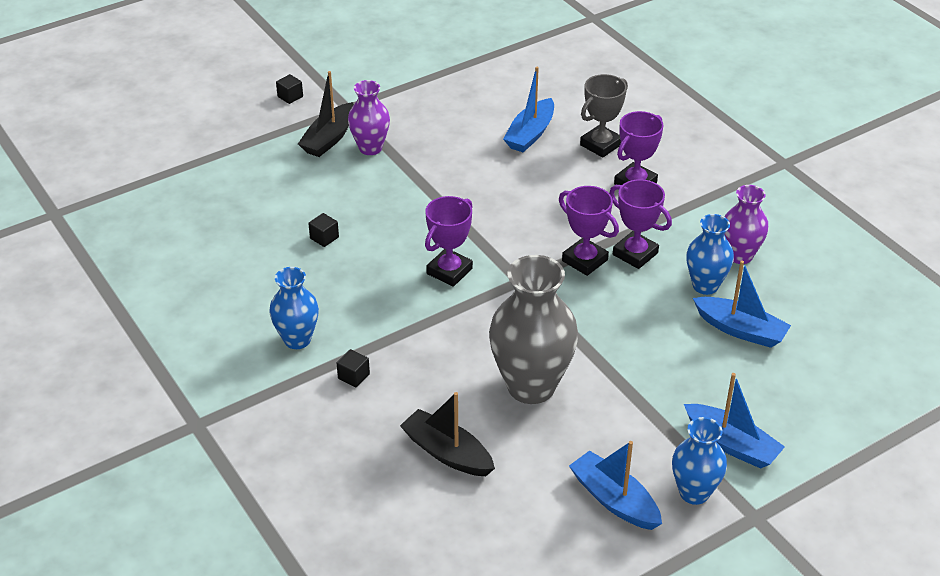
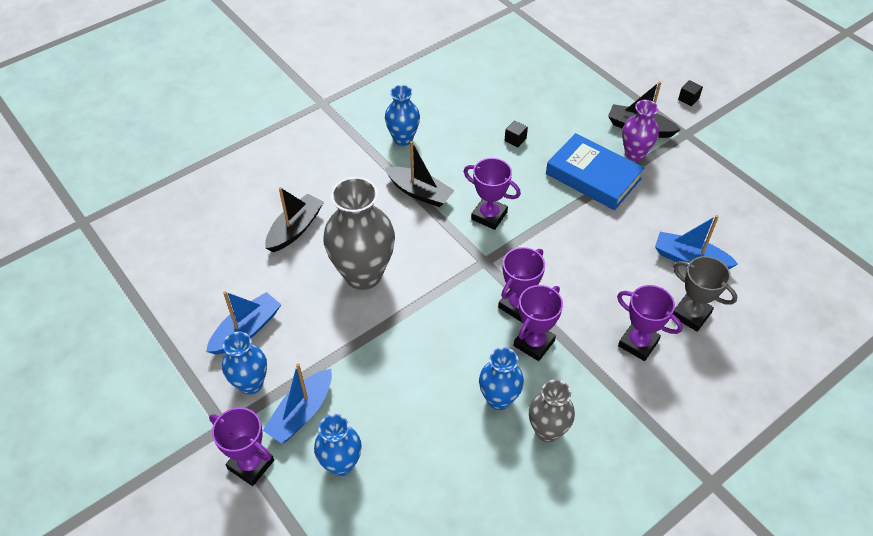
camera: 85 degrees right, 10 degrees up
black cube [337,349,370,387] -> none
blue boat [693,260,791,348] -> none
purple vase [724,185,769,264] -> grey vase [529,380,575,442]
none -> purple trophy [209,407,274,486]
none -> blue vase [314,414,362,476]
none -> black boat [385,141,455,207]
none -> blue book [546,133,644,210]

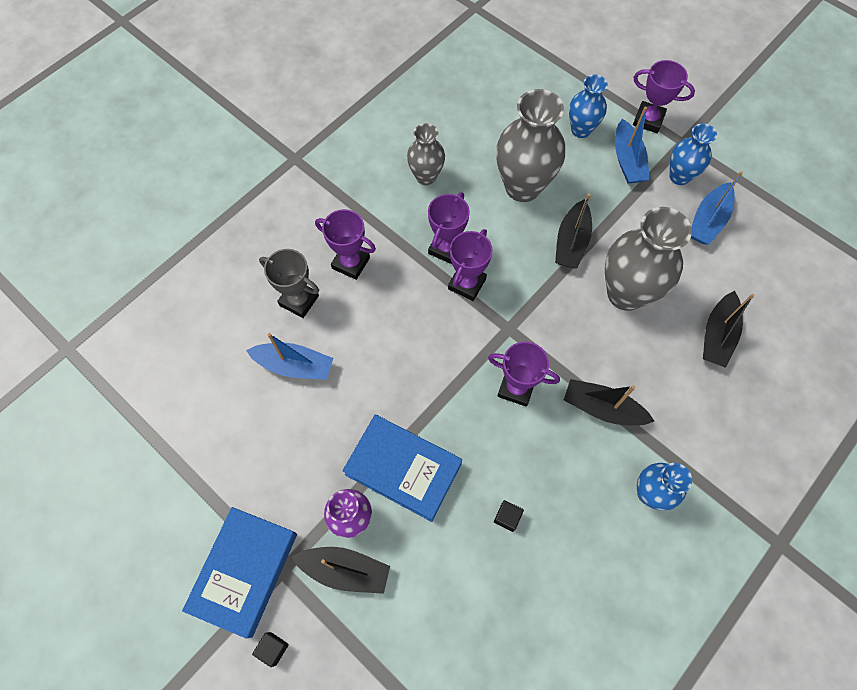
camera: 170 degrees right, 15 degrees up
blue boat [263,363,332,444] -> blue boat turned 150 degrees clockwise [615,107,650,184]
blue vase [479,347,524,410] -> none
none -> blue book [182,507,297,638]
none -> grey vase [496,89,565,202]
none -> black boat [555,193,592,269]

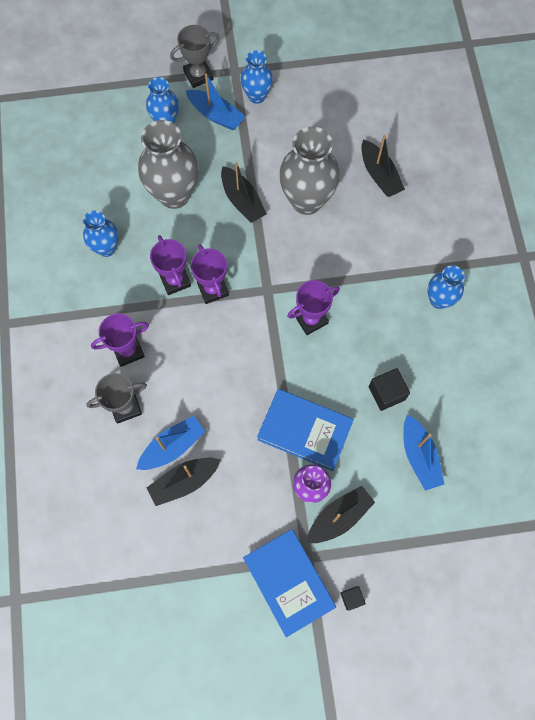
camera: 50 degrees left, 5 degrees up
blue book [342,415,462,522] -> blue book turned 45 degrees clockwise [257,389,354,471]
grey vase [407,123,445,185] -> blue vase [83,211,119,257]
black cube [494,500,524,532] -> black cube [369,368,410,411], size x1.67
black boat [564,379,654,426] -> black boat moved to [147,458,221,506]
purple trophy [633,60,695,133] -> grey trophy [170,25,220,88]
blue boat [691,171,743,245] -> blue boat moved to [403,414,445,491]

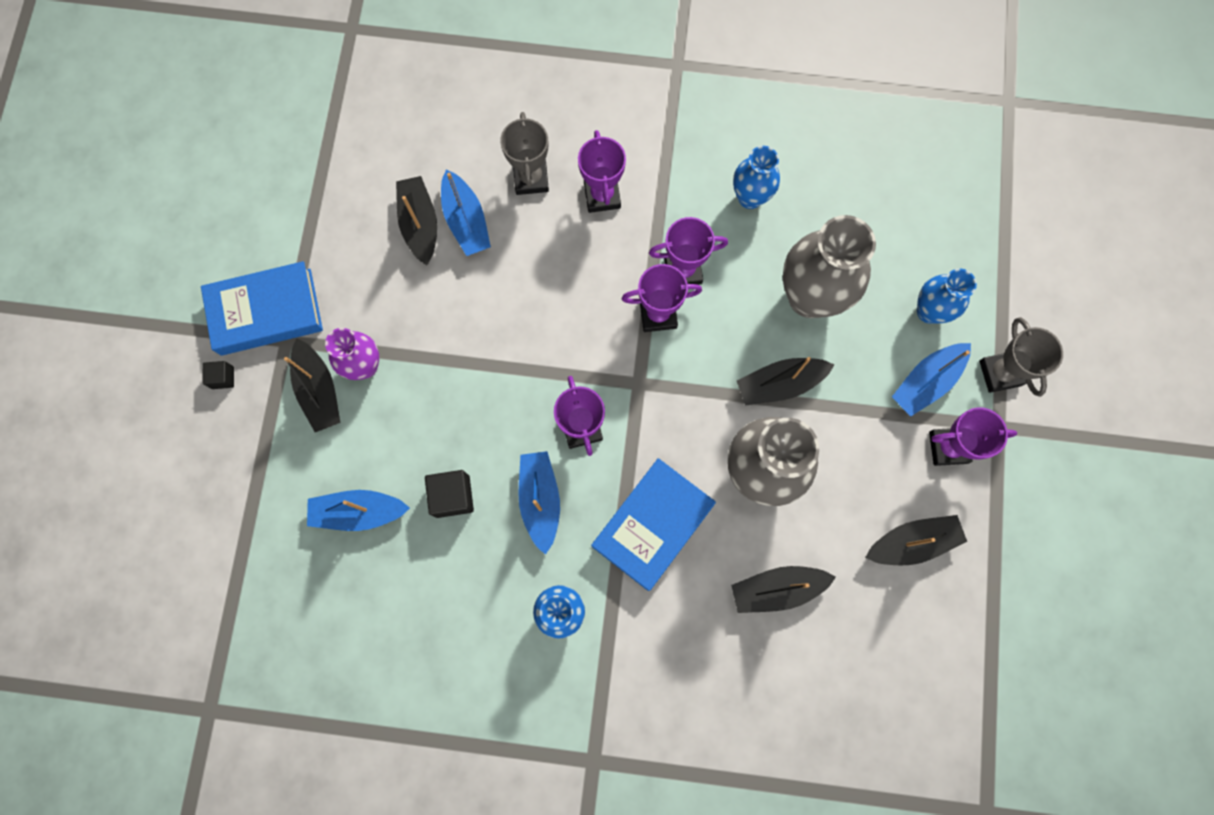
camera: 105 degrees right, 5 degrees up
blue vase [240,50,273,104] -> purple trophy [929,407,1017,466]
blue book [257,389,354,471] -> blue book moved to [591,458,716,591]
none -> blue boat [518,451,560,555]
none -> black boat [865,515,967,565]

